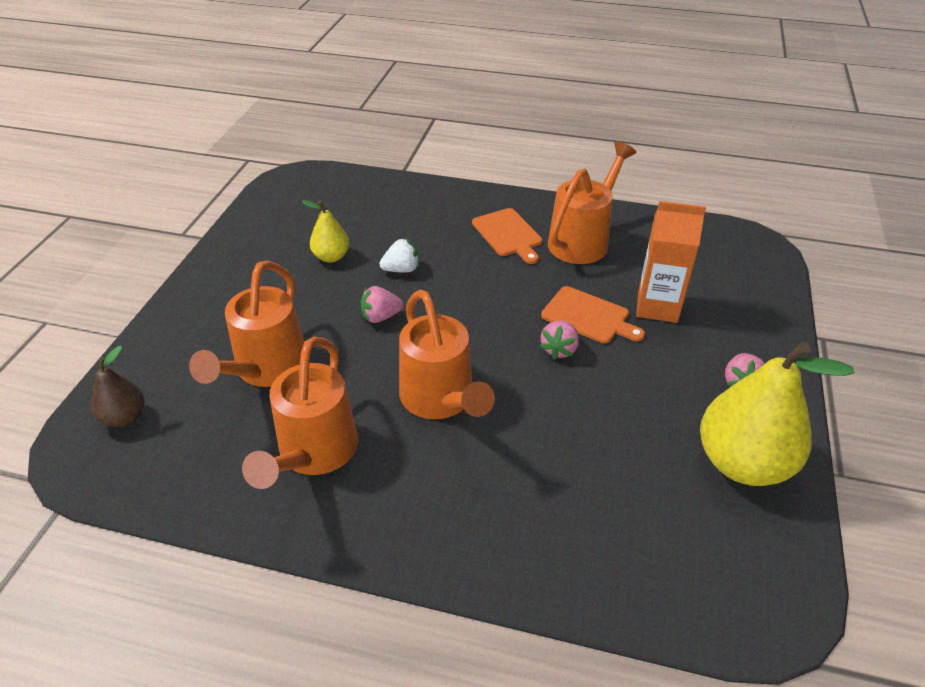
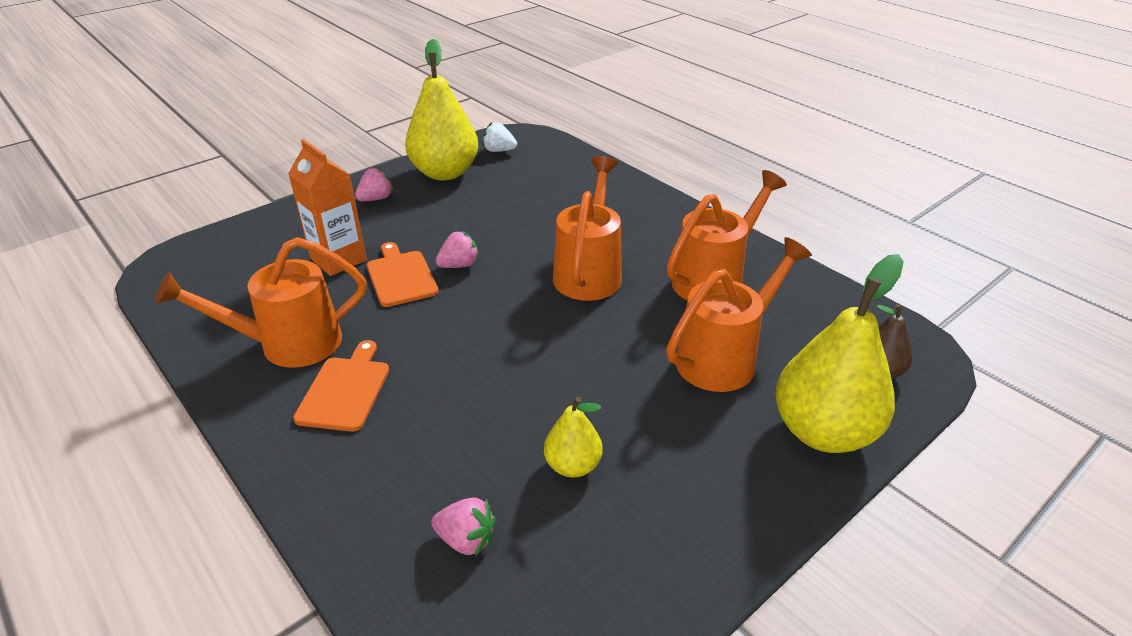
camera: 145 degrees left, 5 degrees down
pink strawberry [361,286,404,323] -> pink strawberry moved to [431,497,496,557]
white strawberry [380,238,419,272] -> white strawberry moved to [483,122,517,152]
none -> yellow pear [775,254,904,453]

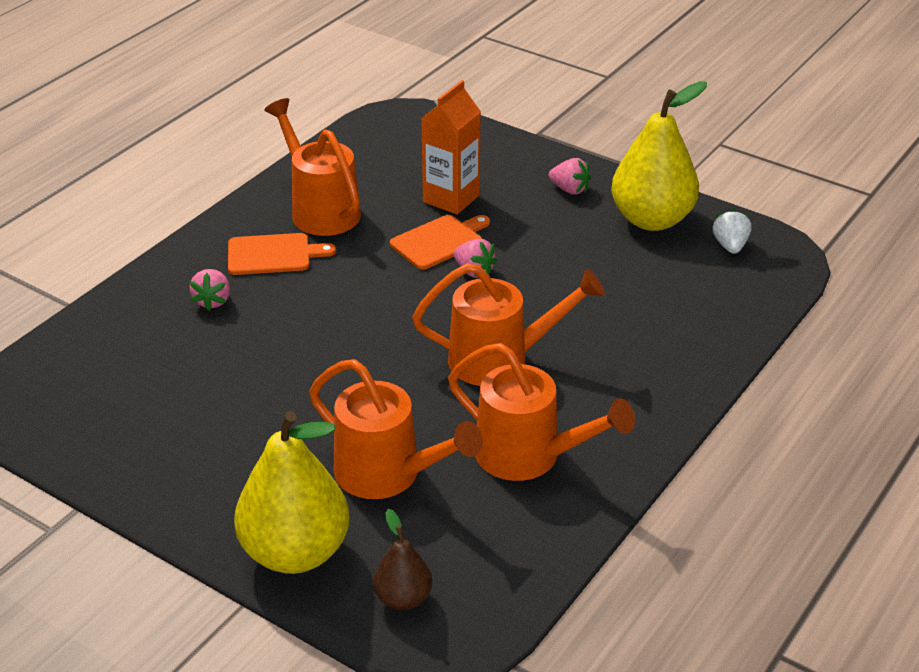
camera: 75 degrees right, 0 degrees up
pink strawberry [431,497,496,557] -> pink strawberry moved to [189,269,230,311]
yellow pear [544,396,603,477] -> none

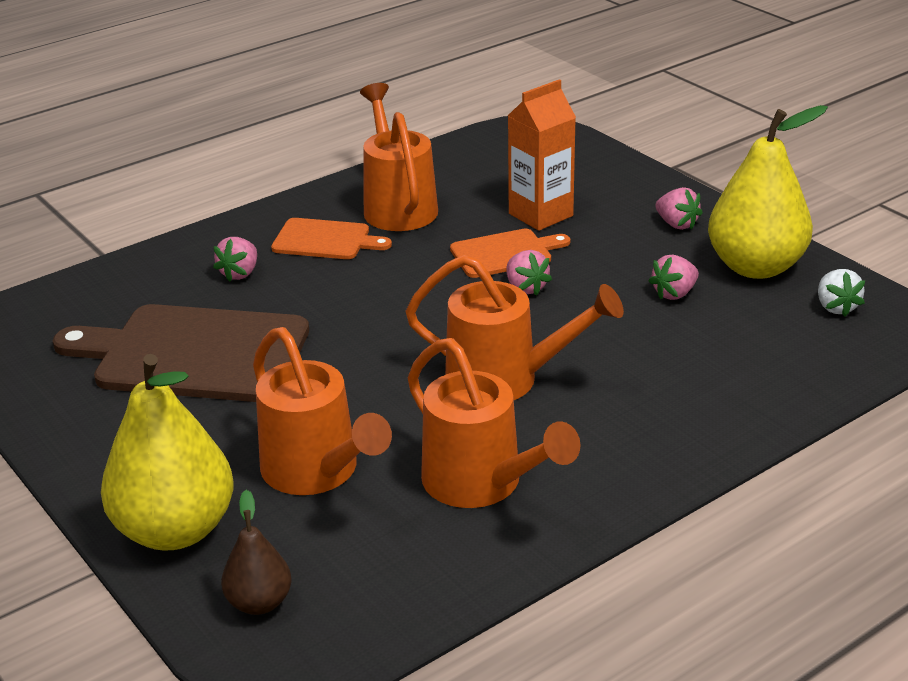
camera: 20 degrees right, 5 degrees down
white strawberry [713,209,751,254] -> white strawberry turned 150 degrees clockwise [818,269,865,317]
none -> brown cutting board [53,304,309,402]
none -> pink strawberry [649,255,699,300]

